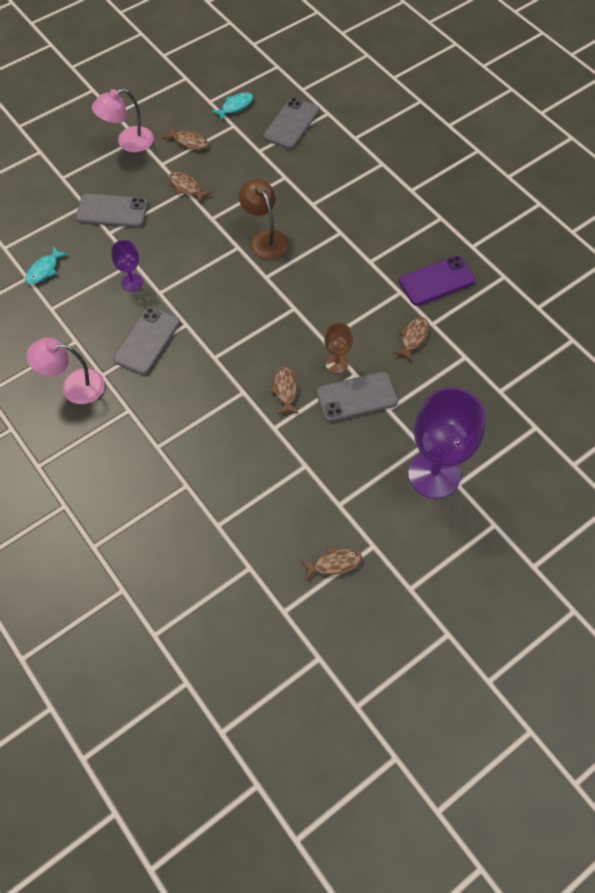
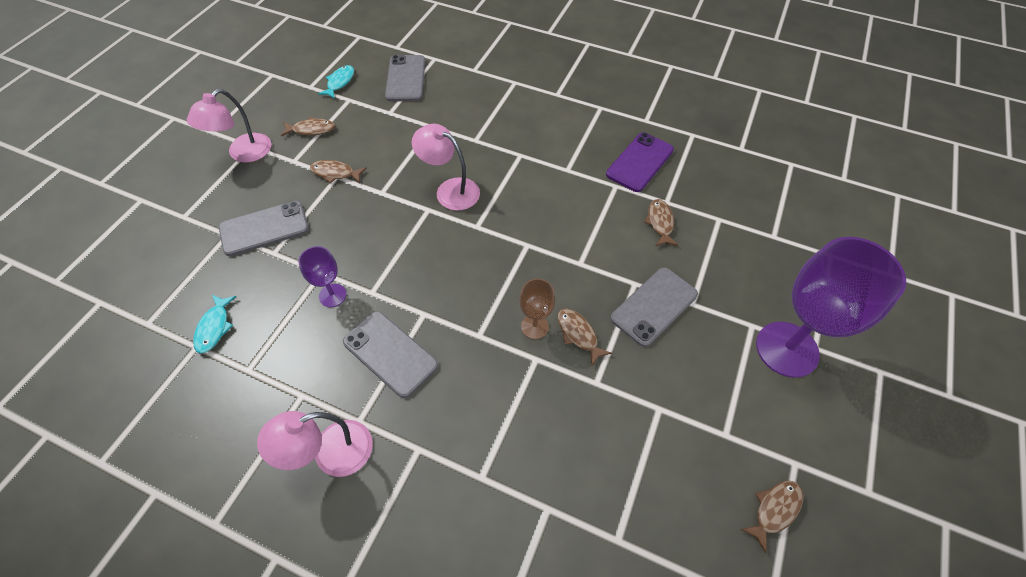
camera: 30 degrees left, 5 degrees down
grey phone [113,307,180,375] -> grey phone turned 45 degrees counterclockwise [343,311,438,398]
brown lamp [239,179,288,259] -> pink lamp [412,124,480,211]
brown goblet [324,323,353,374] -> brown goblet moved to [519,279,555,339]

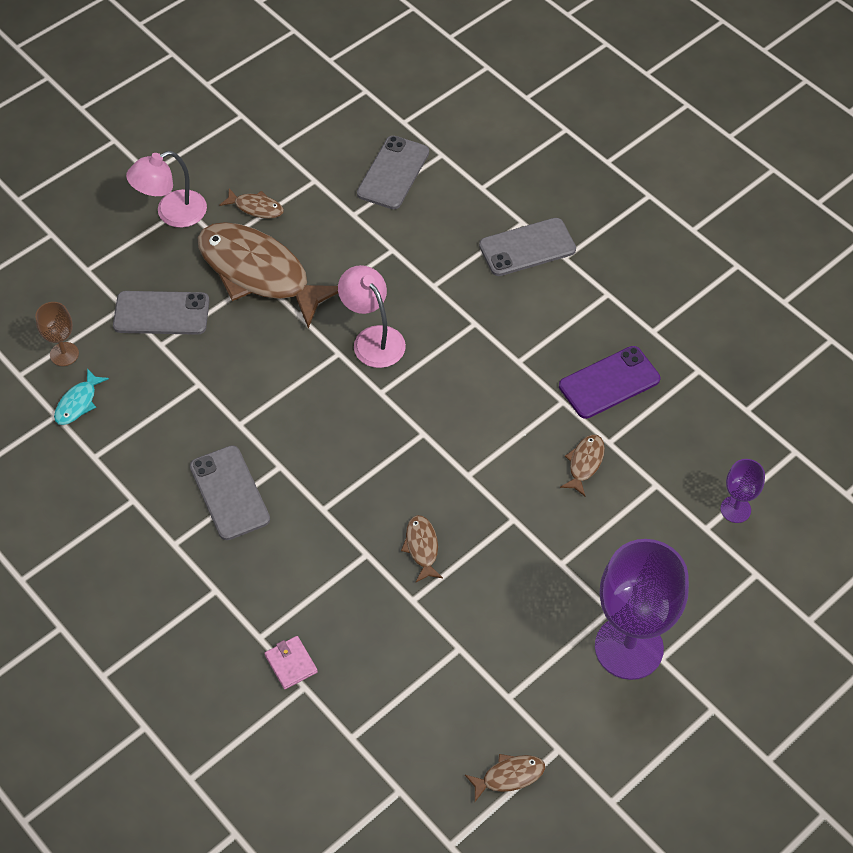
camera: 25 degrees right, 0 degrees up
pink lamp [257,411,373,477] -> none
purple goblet [298,246,347,307] -> purple goblet moved to [720,459,765,523]
brown fish [310,160,367,183] -> brown fish [198,222,338,328], size x2.44
turquoise fish [318,65,354,99] -> none
brown goblet [519,279,555,339] -> brown goblet moved to [35,302,79,366]
grey phone [610,268,698,347] -> grey phone moved to [479,218,576,276]
none -> pink wallet [264,636,318,689]

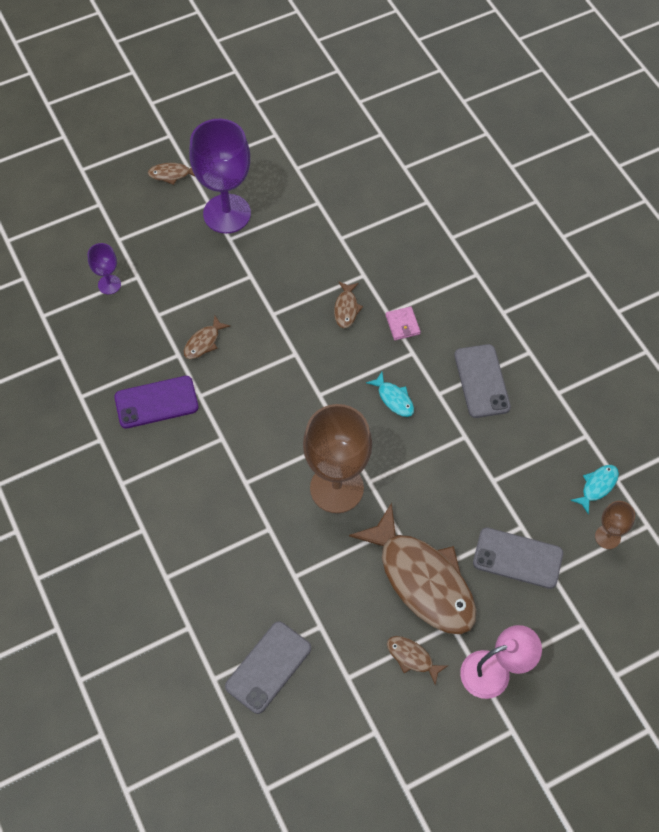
camera: 165 degrees left, 5 degrees up
pink wallet [264,636,318,689] -> pink wallet moved to [386,307,421,340]
pink lamp [338,265,406,368] -> brown goblet [303,404,372,513]
brown fish [465,754,545,802] -> brown fish moved to [148,163,195,185]
grey phone [479,218,576,276] -> none
none -> turquoise fish [366,372,414,417]

